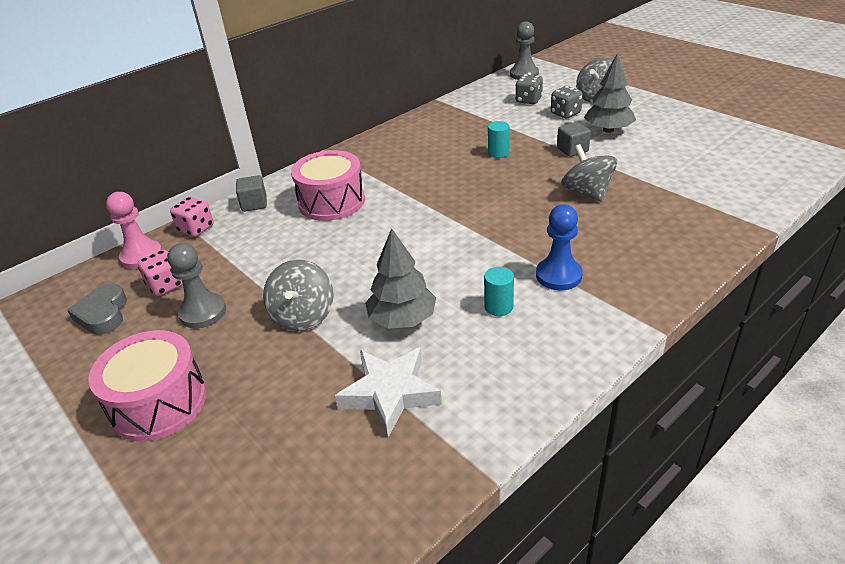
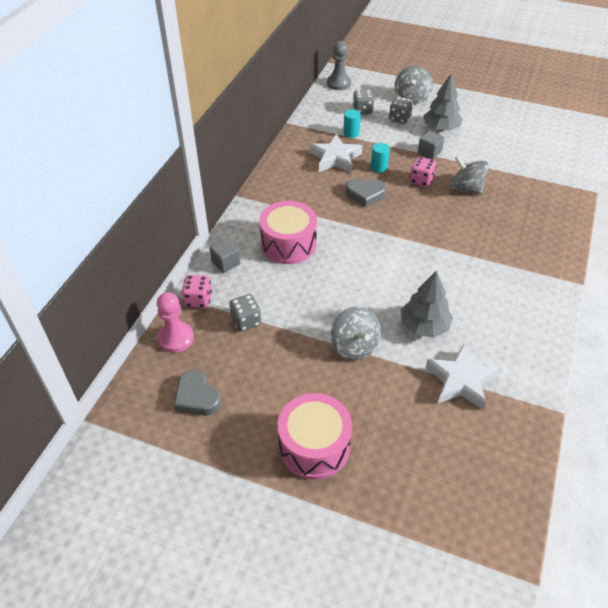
camera: 30 degrees left, 10 degrees up
pink dice [137,250,183,296] -> pink dice moved to [410,157,437,187]
grey pawn [167,243,226,328] -> none
turquoise cylinder [484,267,514,316] -> turquoise cylinder moved to [343,109,361,138]
blue pawn [536,204,583,290] -> none
none -> grey dice [229,294,262,331]
none -> white star [310,134,362,173]
none -> grey heart [346,179,386,207]

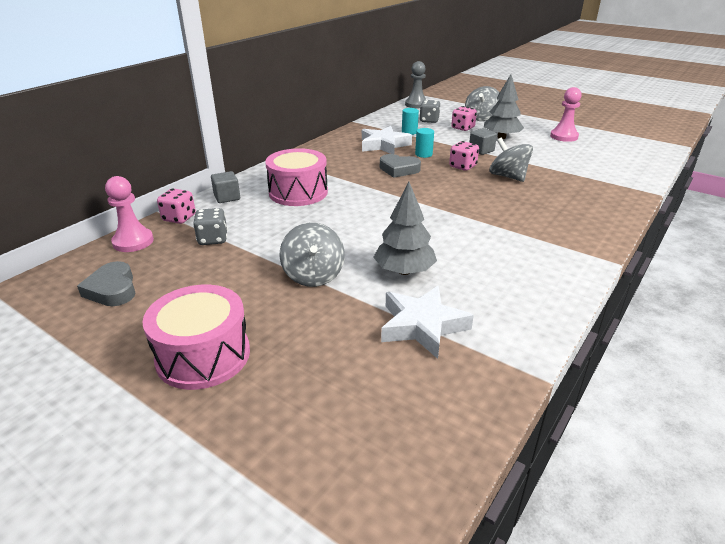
camera: 15 degrees right, 15 degrees down
grey dice [389,96,413,124] -> pink dice [451,106,477,131]
none -> pink pawn [550,87,582,142]

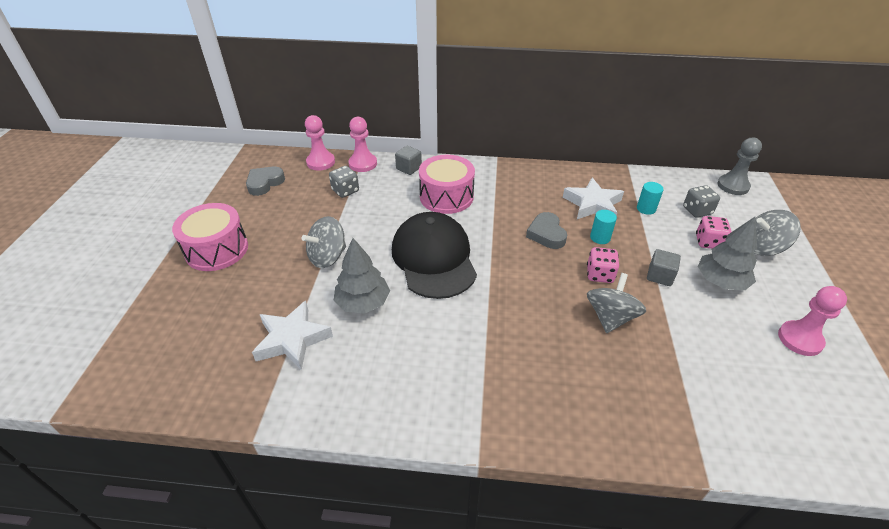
camera: 60 degrees right, 10 degrees up
pink dice [157,188,196,224] -> pink pawn [348,117,377,172]
none -> black cap [392,212,477,299]

